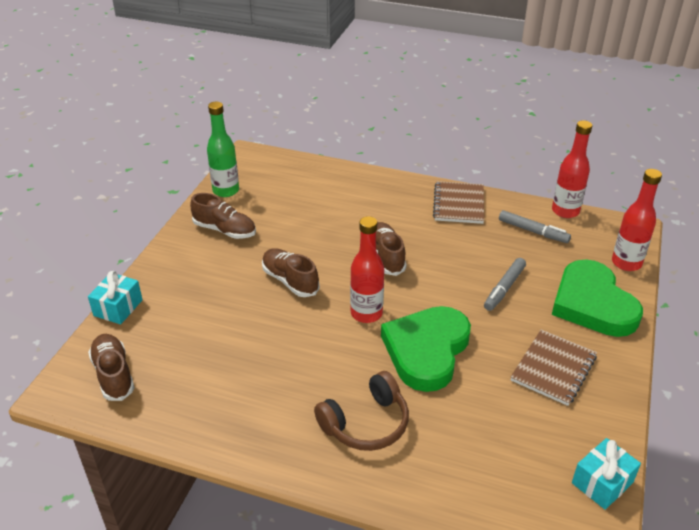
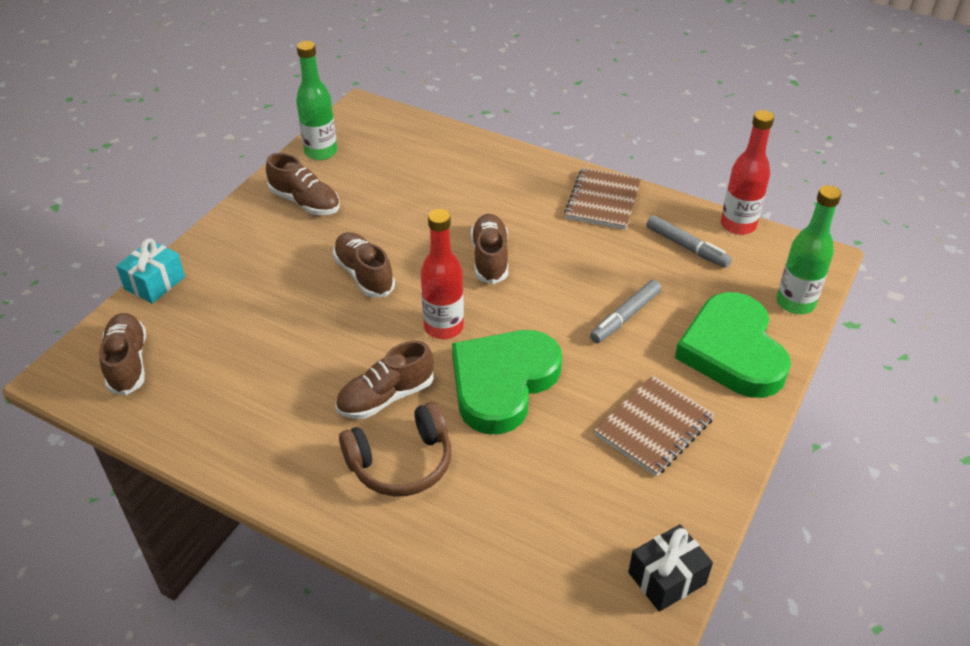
camera: 10 degrees right, 5 degrees up
turquoise gift [572,438,641,510] -> black gift [628,524,713,612]
red bottle [612,169,662,271] -> green bottle [777,185,841,314]
none -> brown shoe [336,341,434,419]

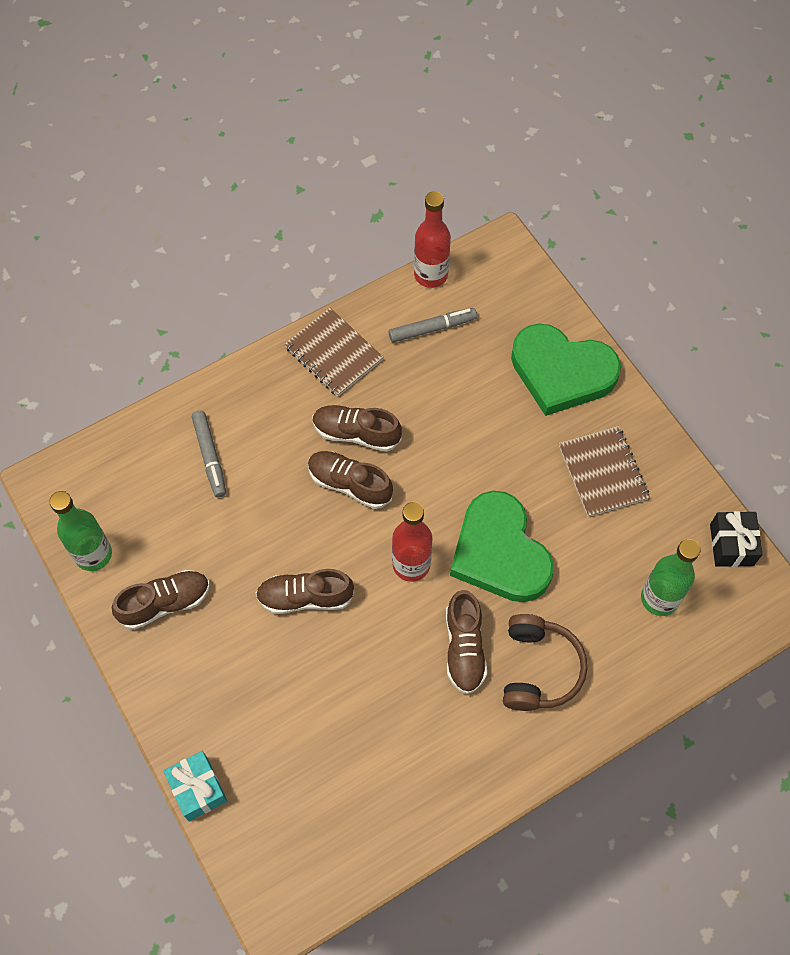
camera: 60 degrees left, 20 degrees up
brown shoe [99,313,146,395] -> brown shoe moved to [313,405,402,452]
grey marker [590,280,661,343] -> grey marker moved to [192,411,226,497]
green bottle [777,185,841,314] -> green bottle moved to [641,539,701,616]

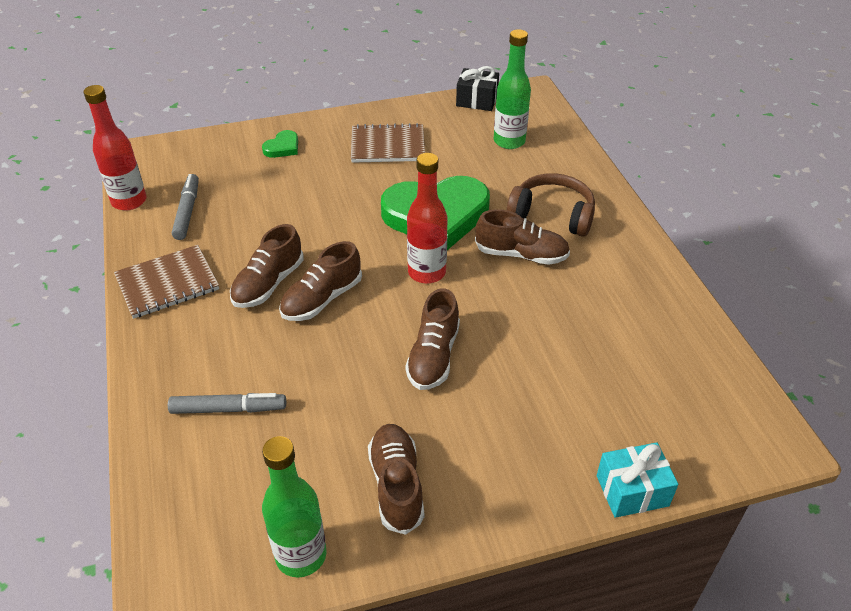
camera: 75 degrees left, 20 degrees down
green heart [511,324,621,416] -> green heart [262,130,298,158], size x0.41

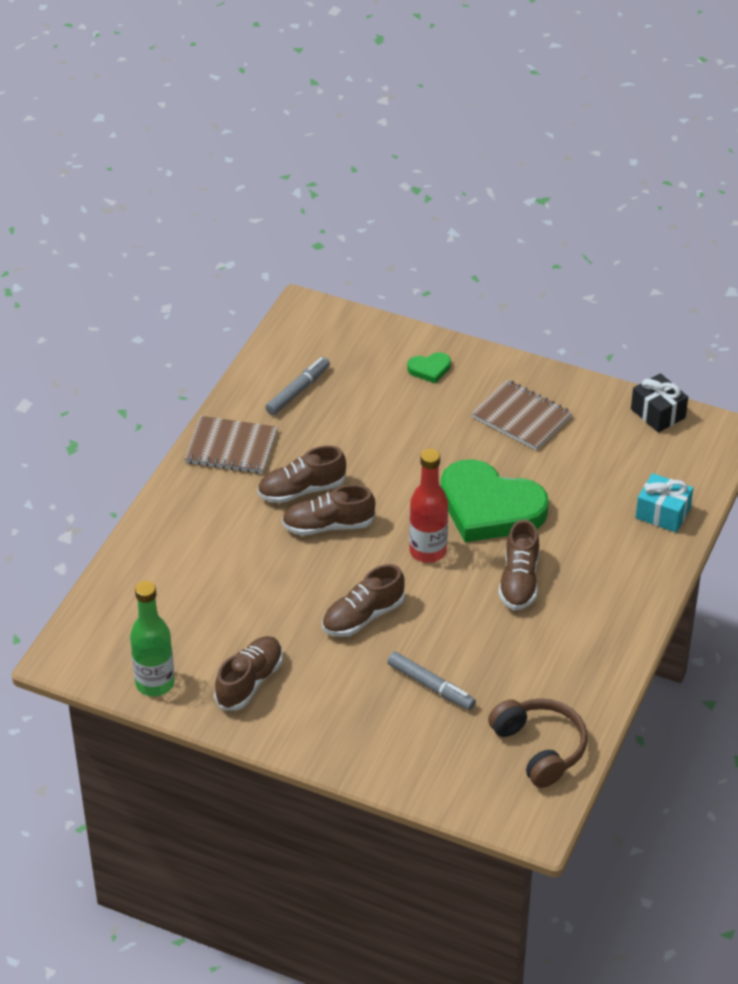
camera: 40 degrees right, 0 degrees up
red bottle [83,85,147,211] -> none
grey marker [168,393,286,414] -> grey marker moved to [387,651,476,710]
brown shoe [475,209,570,265] -> brown shoe turned 45 degrees clockwise [498,520,539,610]
green bottle [494,29,531,149] -> none
brown headphones [507,173,595,237] -> brown headphones moved to [488,698,588,788]
turquoise gift [597,442,678,518] -> turquoise gift moved to [636,473,693,533]

